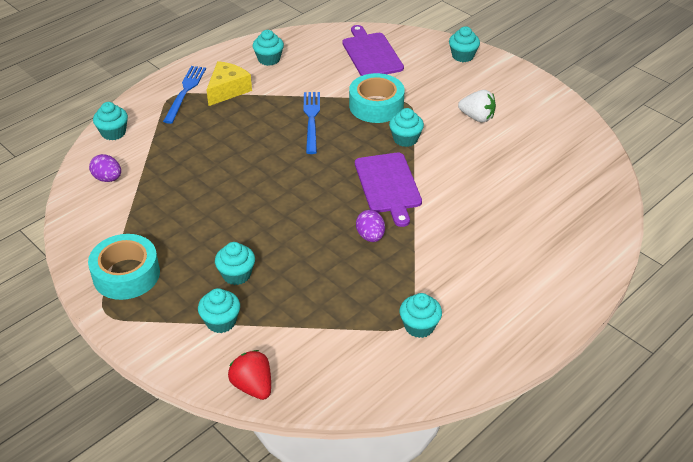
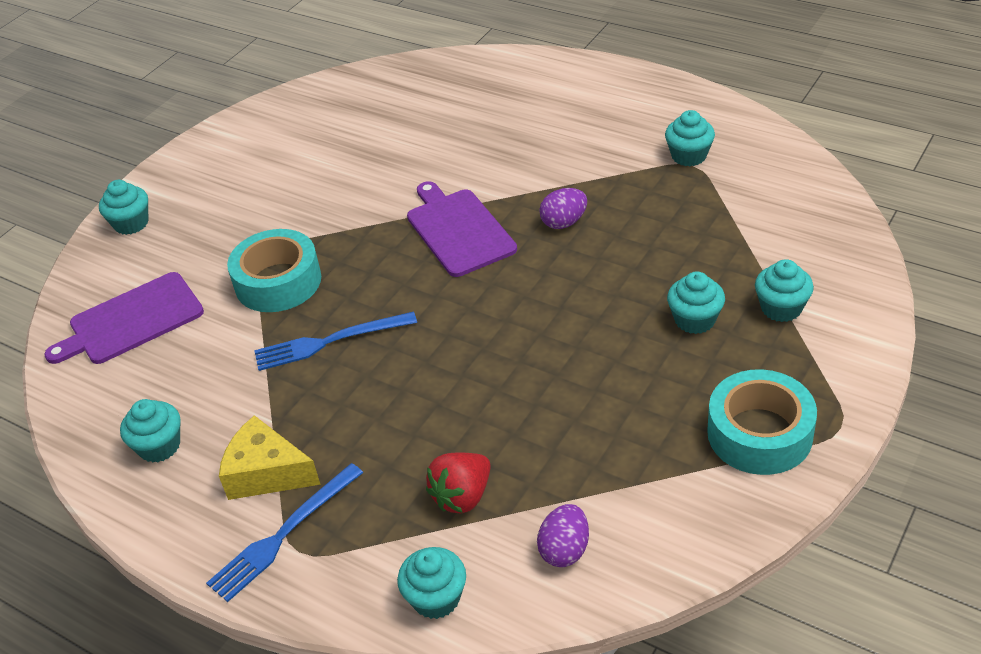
camera: 100 degrees left, 0 degrees up
blue fork [163,66,206,124] -> blue fork turned 45 degrees counterclockwise [206,463,363,602]
red strawberry [228,350,271,400] -> red strawberry moved to [426,452,491,514]
purple cutting board [355,153,422,227] -> purple cutting board turned 90 degrees counterclockwise [407,181,517,277]
turquoise cupcake [389,108,424,147] -> none
white strawberry [458,90,496,123] -> none

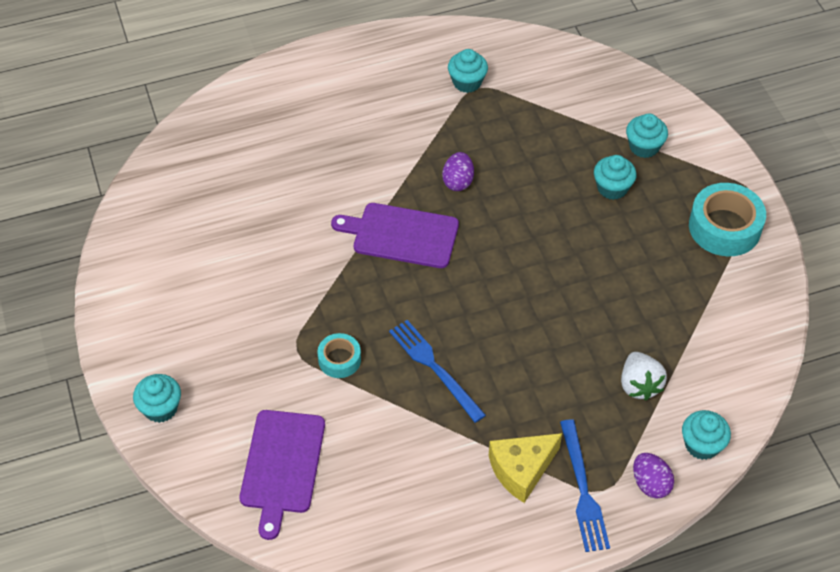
camera: 55 degrees left, 10 degrees up
turquoise cupcake [120,399,181,463] -> none
turquoise tape [227,229,321,312] -> turquoise tape [317,333,361,378], size x0.56
blue fork [254,311,417,371] -> blue fork turned 120 degrees clockwise [389,320,486,423]
red strawberry [426,452,491,514] -> white strawberry [621,352,667,401]
purple egg [537,504,589,567] -> purple egg moved to [633,453,674,499]

